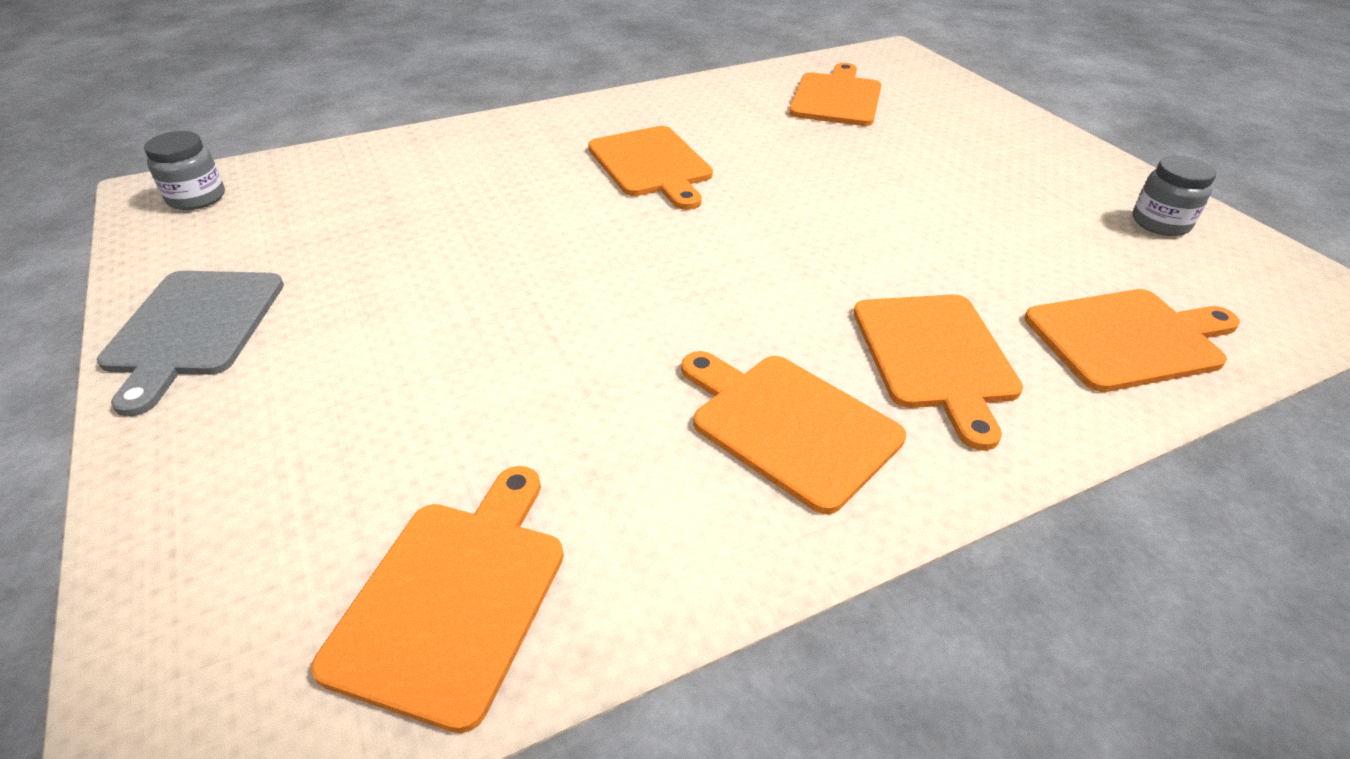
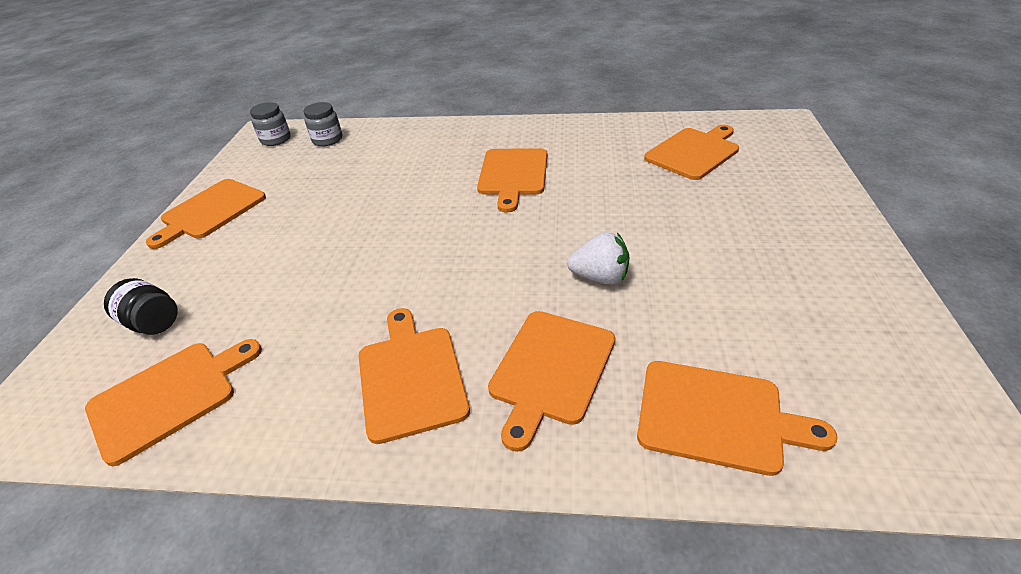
camera: 35 degrees right, 0 degrees up
grey cutting board [97,271,284,417] -> orange cutting board [146,179,266,249]
grey jar [1133,156,1216,236] -> grey jar moved to [304,102,342,146]
none -> black jar [104,278,178,335]
none -> white strawberry [567,232,629,285]

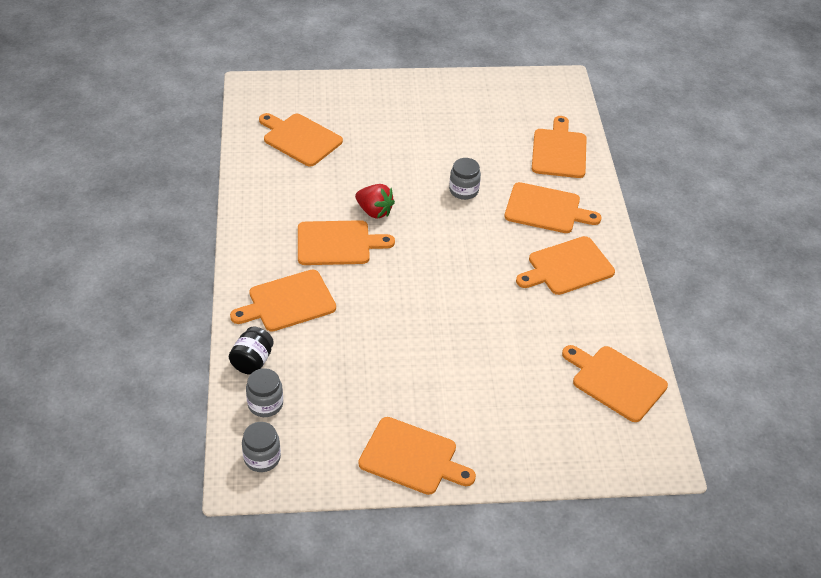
camera: 105 degrees left, 5 degrees up
black jar [104,278,178,335] -> black jar moved to [229,327,274,375]
white strawberry [567,232,629,285] -> grey jar [449,158,481,200]
none -> orange cutting board [230,269,336,331]
none -> red strawberry [355,184,395,219]

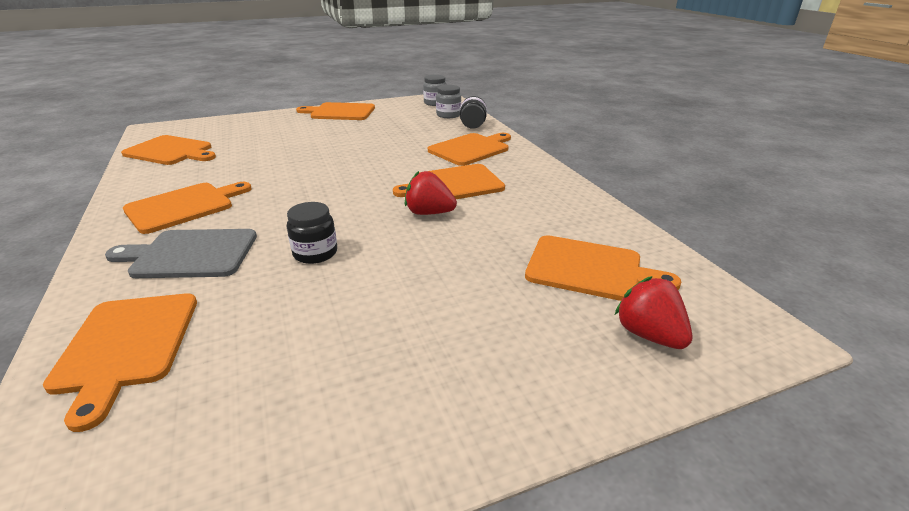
camera: 165 degrees right, 15 degrees down
grey jar [449,158,481,200] -> black jar [287,202,337,264]
orange cutting board [505,182,601,233] -> grey cutting board [105,229,257,278]
none -> red strawberry [615,276,692,349]

